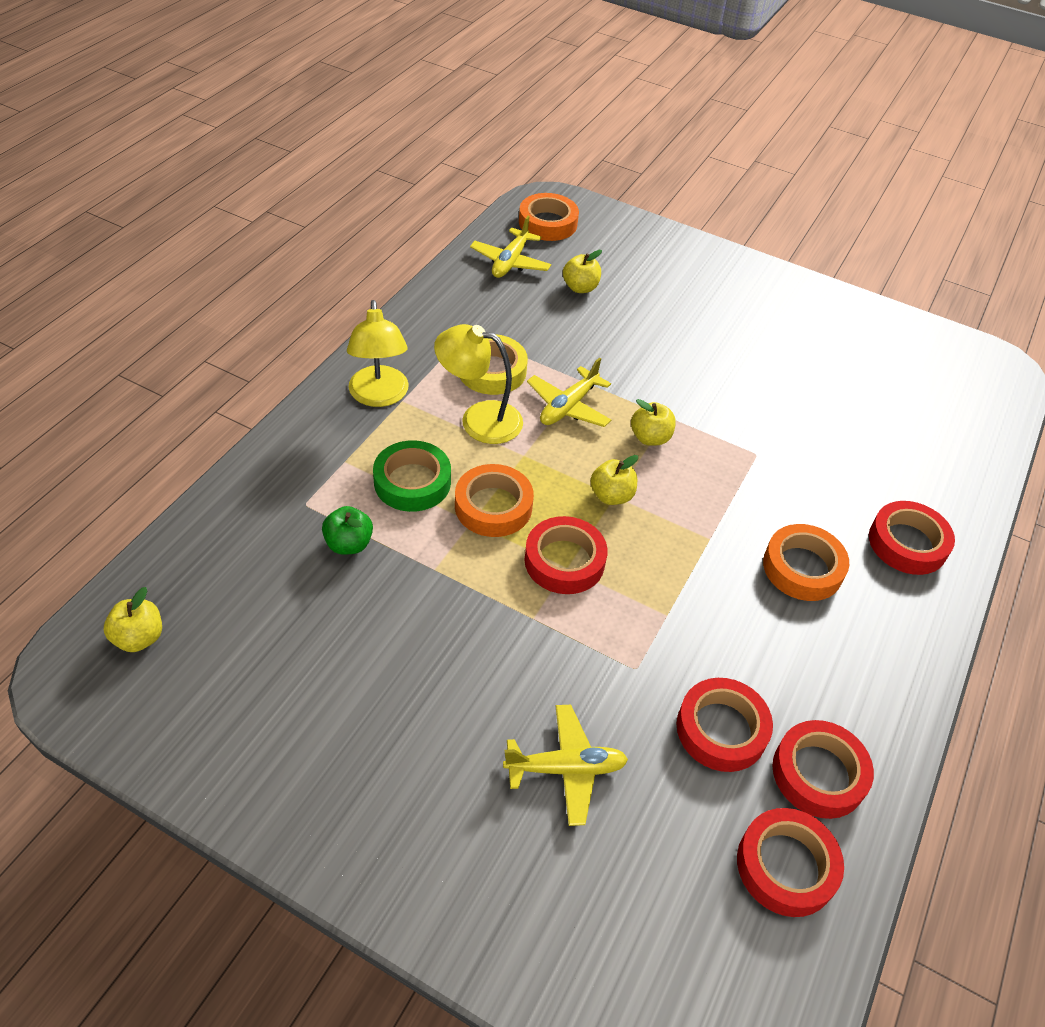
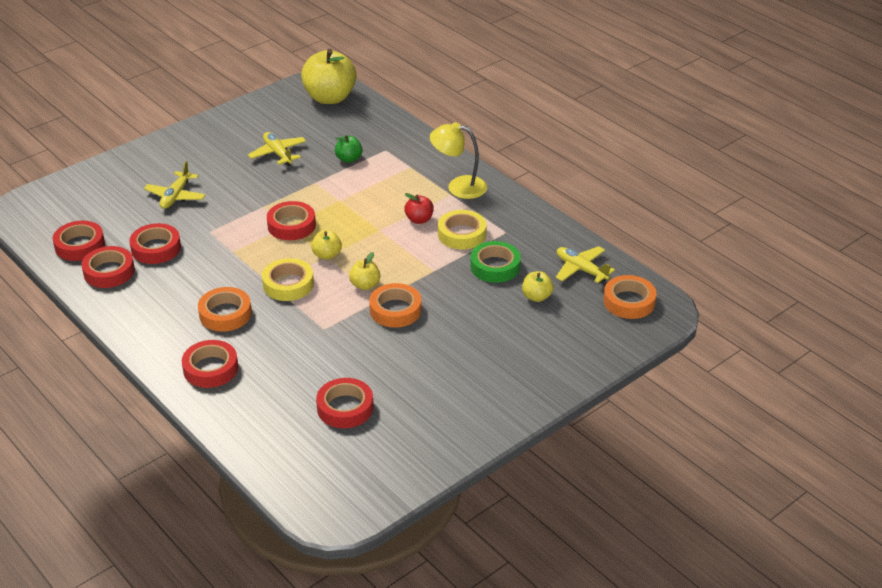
camera: 115 degrees right, 10 degrees down
yellow apple [104,587,162,652] -> yellow apple [301,49,357,104], size x2.11
green tape [373,440,451,512] -> green tape moved to [470,241,521,283]
yellow lamp [434,324,523,444] -> red apple [404,193,434,224]
orange tape [455,464,534,537] -> orange tape moved to [369,283,422,328]
yellow plane [527,357,611,427] -> yellow plane moved to [248,132,306,166]
none -> yellow tape [262,258,314,301]
none -> red tape [316,378,374,428]

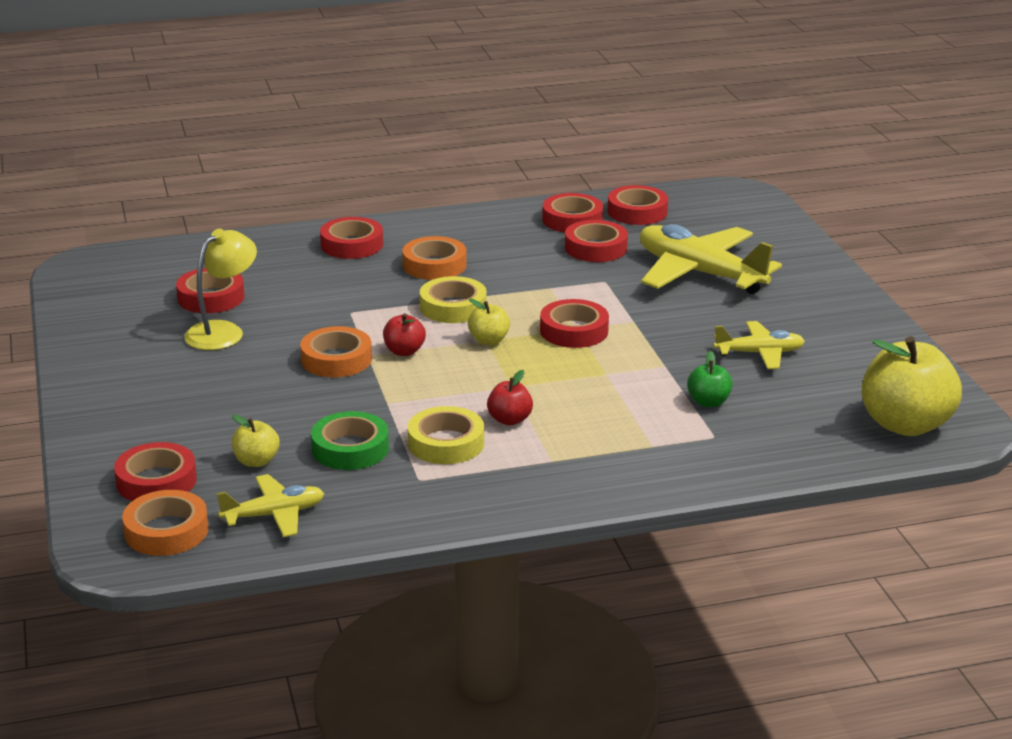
camera: 115 degrees right, 10 degrees down
yellow plane [144,161,206,209] -> yellow plane [640,224,782,294], size x1.85
yellow apple [349,252,380,290] -> red apple [383,313,426,356]
yellow lamp [430,122,487,199] -> yellow lamp moved to [184,229,257,350]
none -> red tape [114,442,197,501]

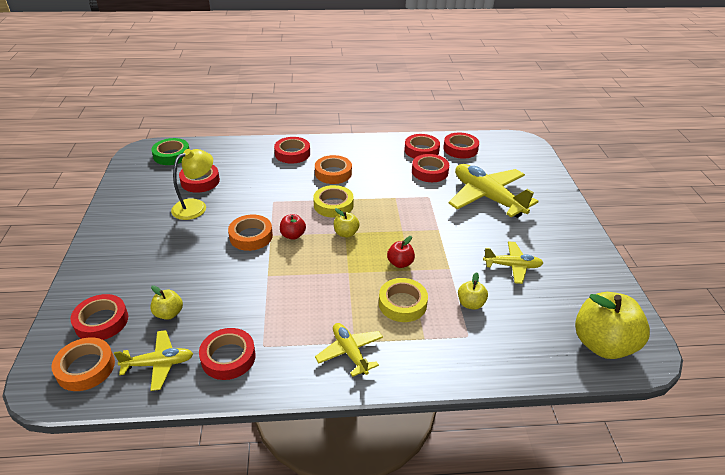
camera: 10 degrees right, 10 degrees up
green tape [311,411,389,470] -> green tape moved to [151,138,189,165]
yellow tape [408,406,484,464] -> yellow tape moved to [379,278,428,322]
red apple [487,370,533,425] -> red apple moved to [387,236,415,268]
red tape [540,299,609,348] -> red tape moved to [199,328,256,380]
green apple [687,351,733,407] -> yellow apple [458,272,488,310]
none -> yellow plane [315,323,383,377]

